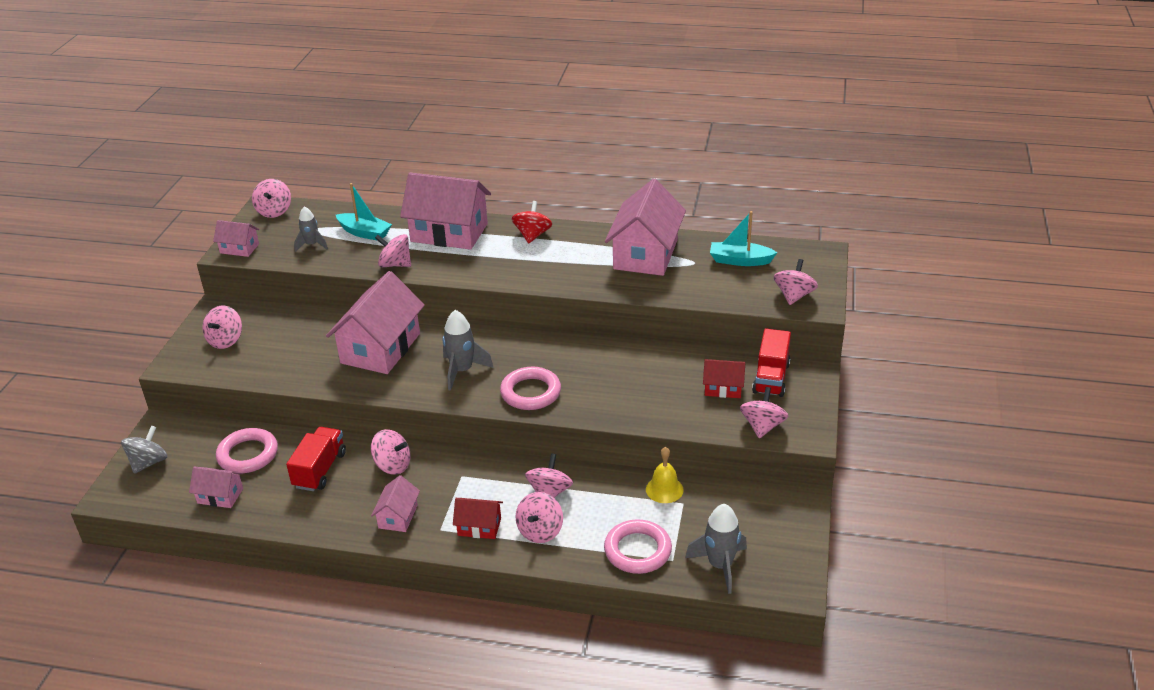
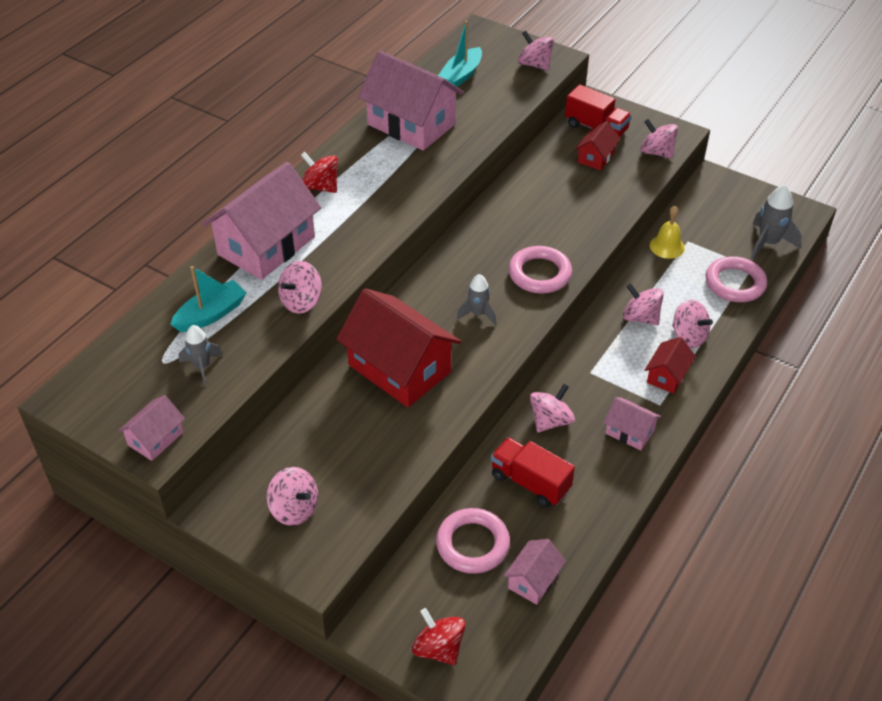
camera: 70 degrees left, 10 degrees up
grey spinning top [121,426,168,474] -> red spinning top [412,608,466,665]
pink spinning top [252,179,291,218] -> none
pink house [326,271,425,374] -> red house [336,288,461,407]
grey rocket [442,310,494,391] -> grey rocket [457,274,496,325], size x0.65

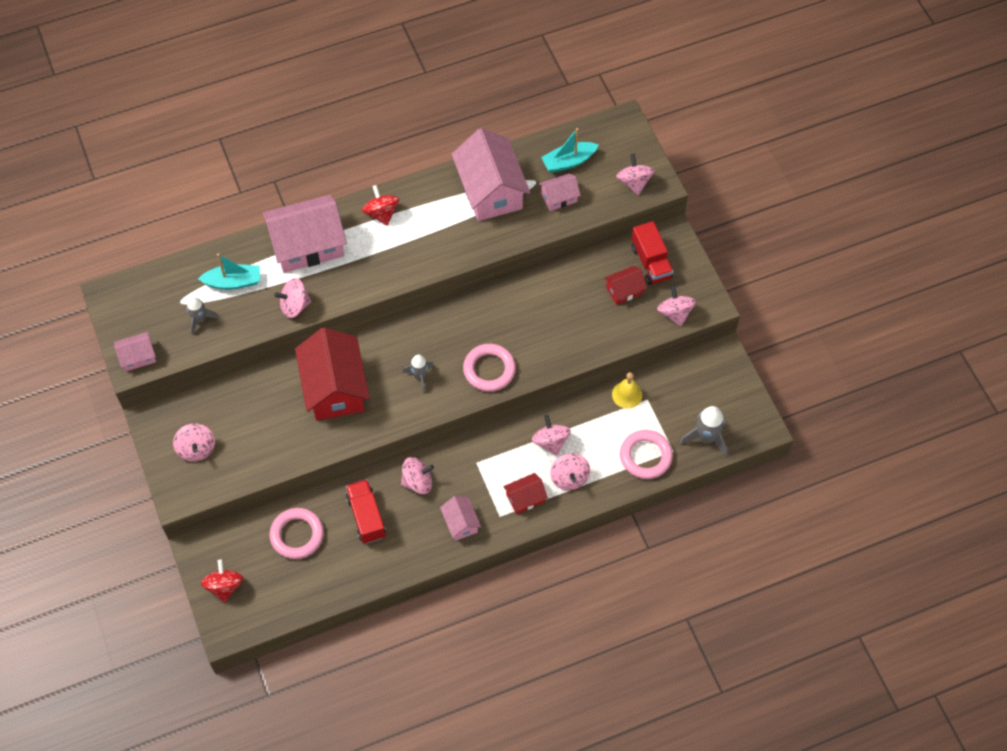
camera: 35 degrees right, 15 degrees up
pink house [504,539,566,605] -> pink house moved to [539,173,581,211]

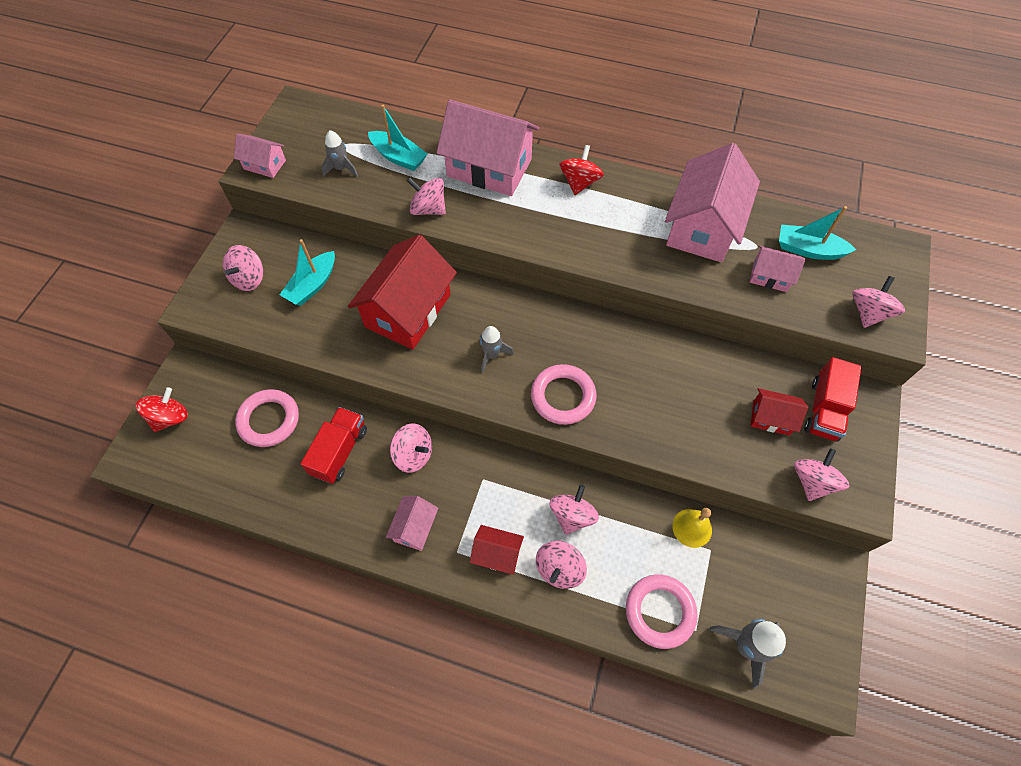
camera: 40 degrees right, 0 degrees up
none -> turquoise boat [280,239,335,306]

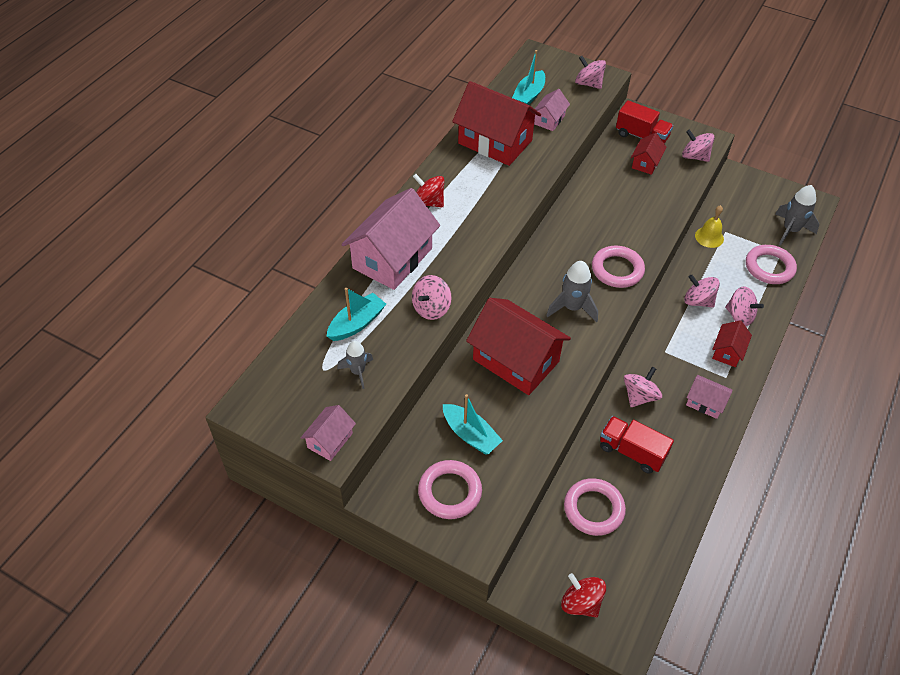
camera: 80 degrees left, 10 degrees down
pink spinning top [223,245,263,291] -> pink ring [418,460,482,519]
grey rocket [480,326,514,373] -> grey rocket [546,261,598,323], size x1.53
pink house [665,143,760,263] -> red house [452,81,541,166]

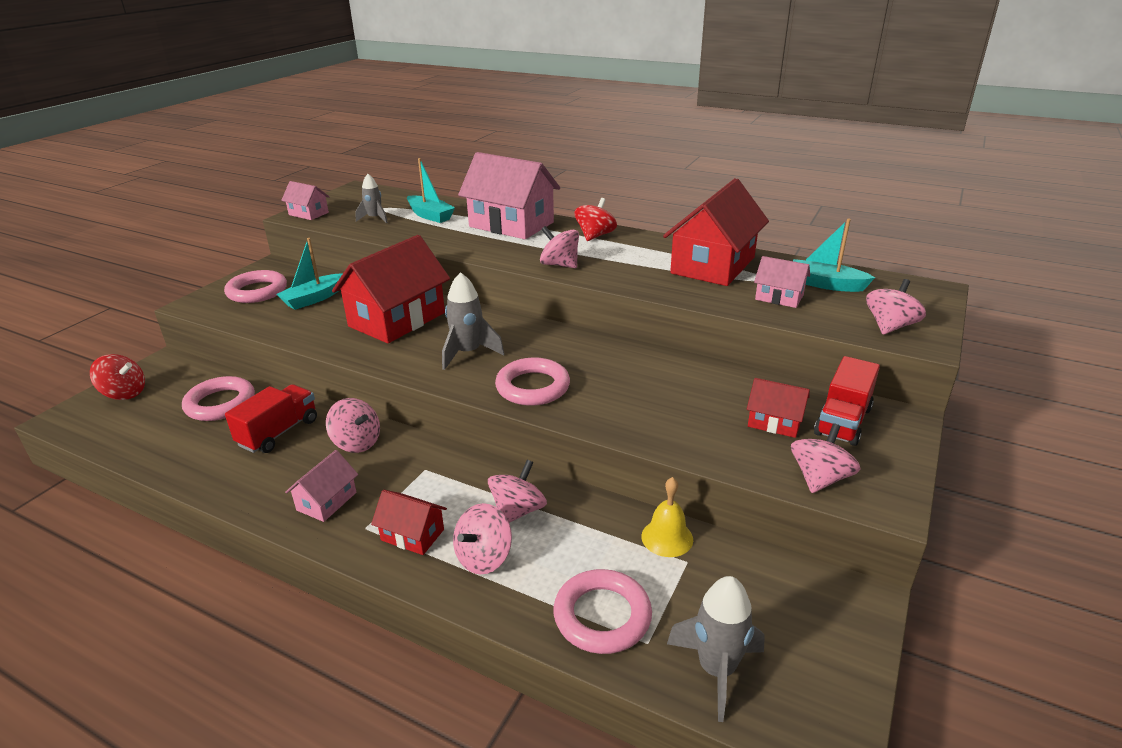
camera: 90 degrees right, 20 degrees down
pink spinning top [412,275,452,320] -> pink spinning top moved to [540,226,579,268]
red spinning top [561,573,606,617] -> red spinning top turned 60 degrees clockwise [90,354,145,400]

